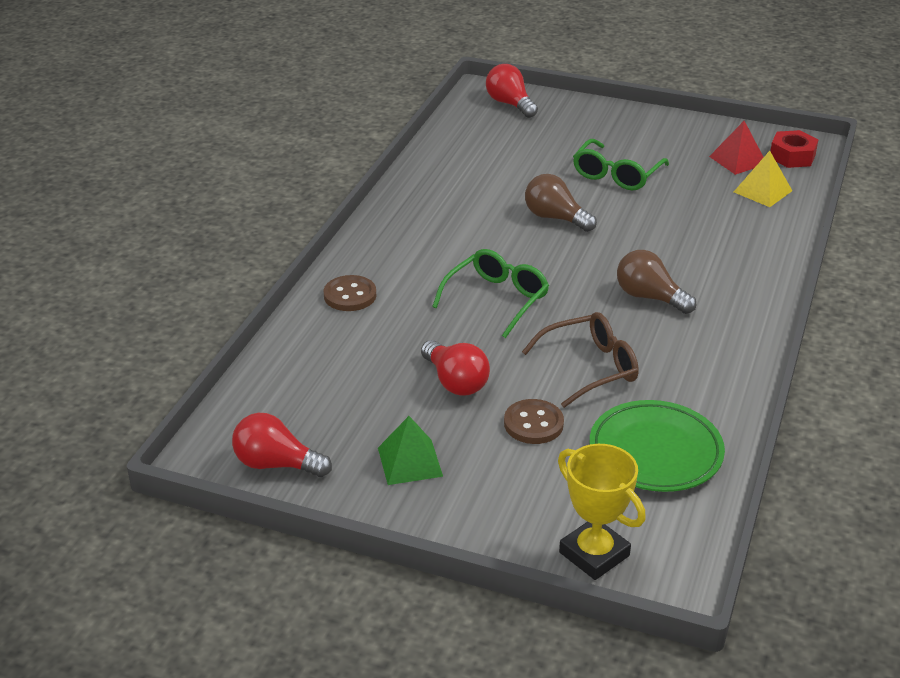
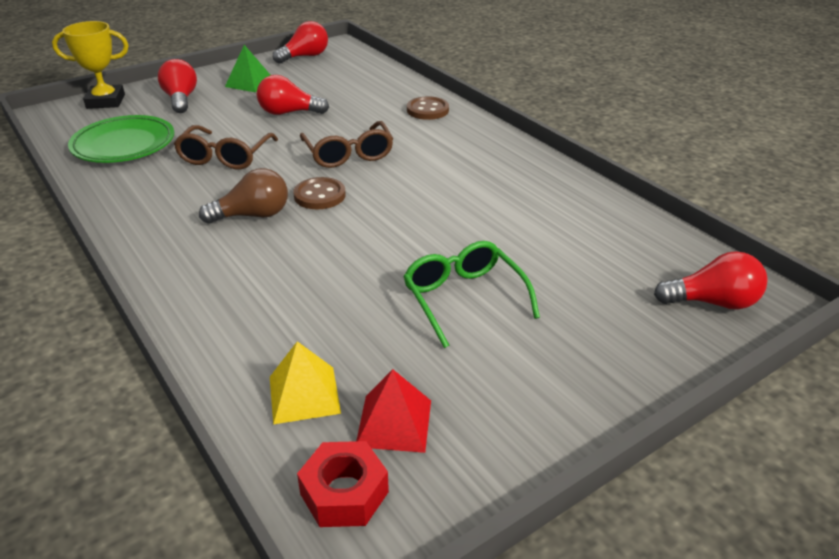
camera: 125 degrees right, 0 degrees up
green glasses [432,249,549,338] -> brown glasses [300,121,393,168]
brown button [504,399,564,444] -> brown button moved to [293,177,346,209]
brown light bulb [525,174,597,232] -> none
none -> red light bulb [158,59,197,113]

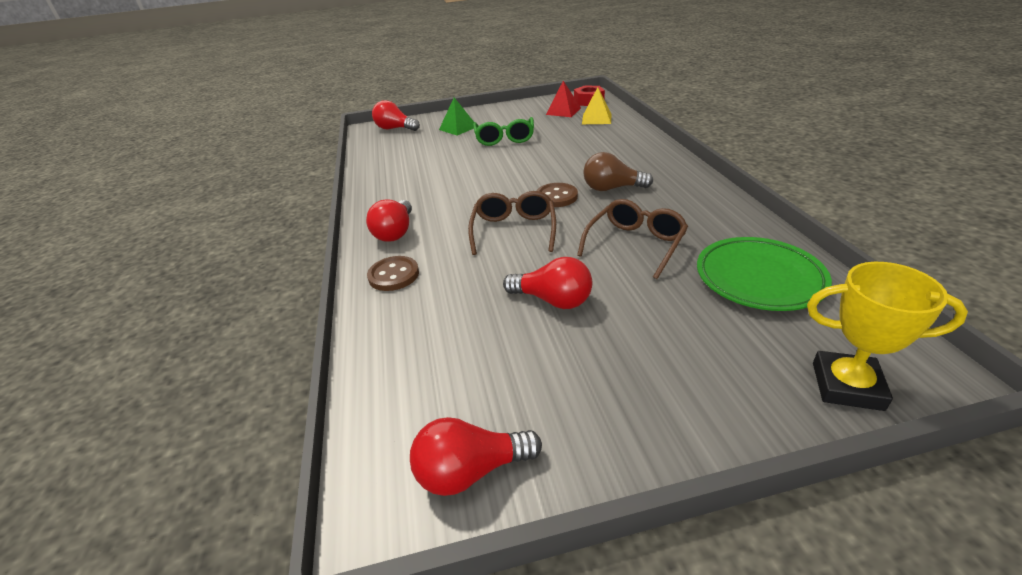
camera: 155 degrees left, 0 degrees up
red light bulb [158,59,197,113] -> red light bulb moved to [366,199,412,242]
green pyramid [225,45,270,92] -> green pyramid moved to [439,97,474,135]

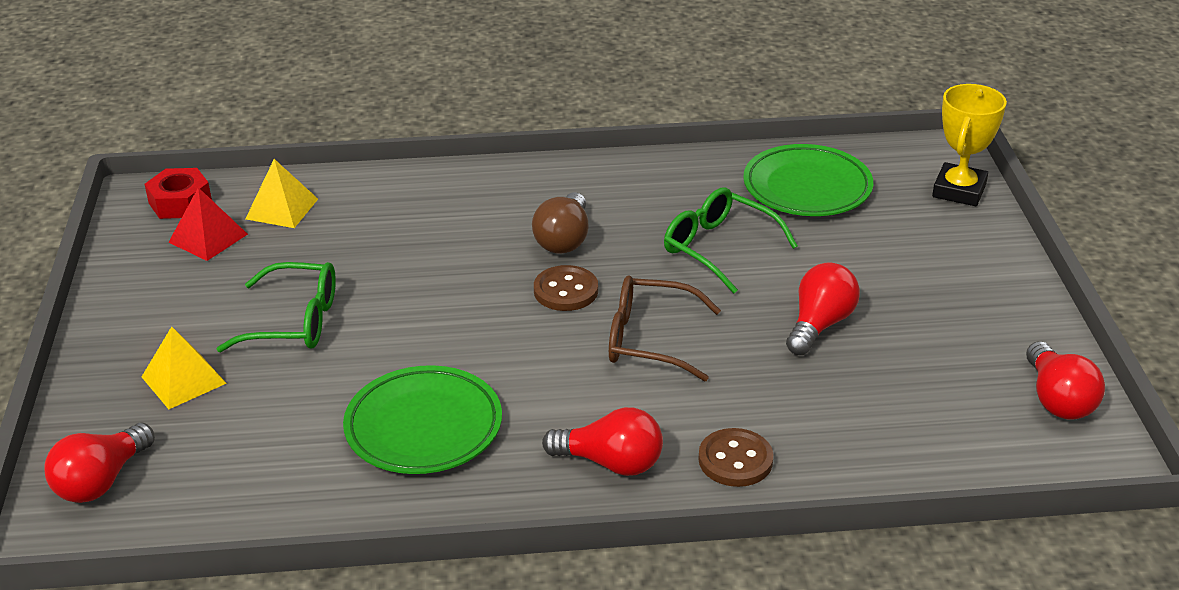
camera: 85 degrees left, 0 degrees up
green pyramid [439,97,474,135] -> yellow pyramid [142,327,227,409]
brown glasses [577,199,688,279] -> green glasses [664,187,798,294]
none -> green plate [343,365,502,474]

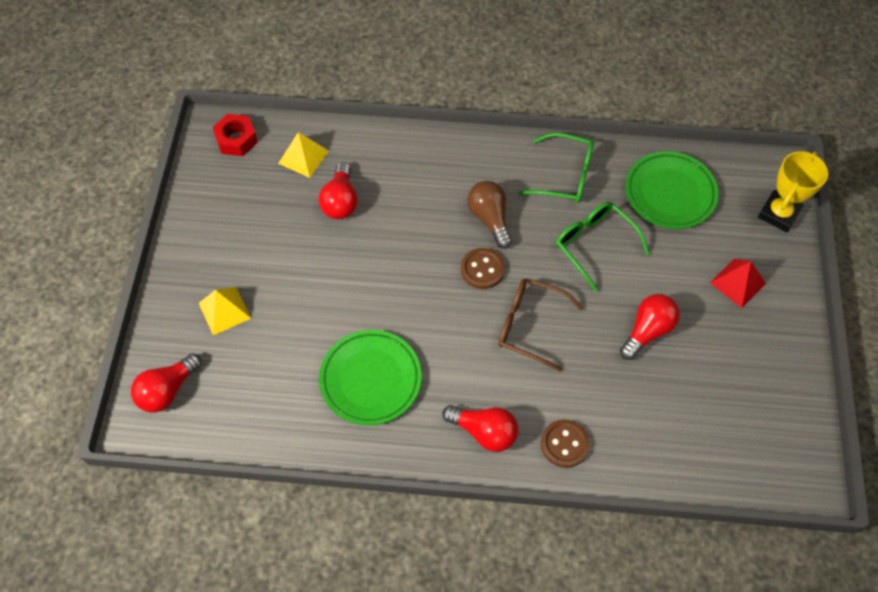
camera: 10 degrees right, 25 degrees up
red pyramid [168,187,248,261] -> red pyramid moved to [710,259,766,308]
green glasses [217,262,336,352] -> green glasses moved to [519,133,594,203]
brown light bulb [532,192,589,253] -> brown light bulb turned 135 degrees clockwise [467,181,512,249]
red light bulb [1026,341,1105,420] -> red light bulb moved to [319,162,358,219]

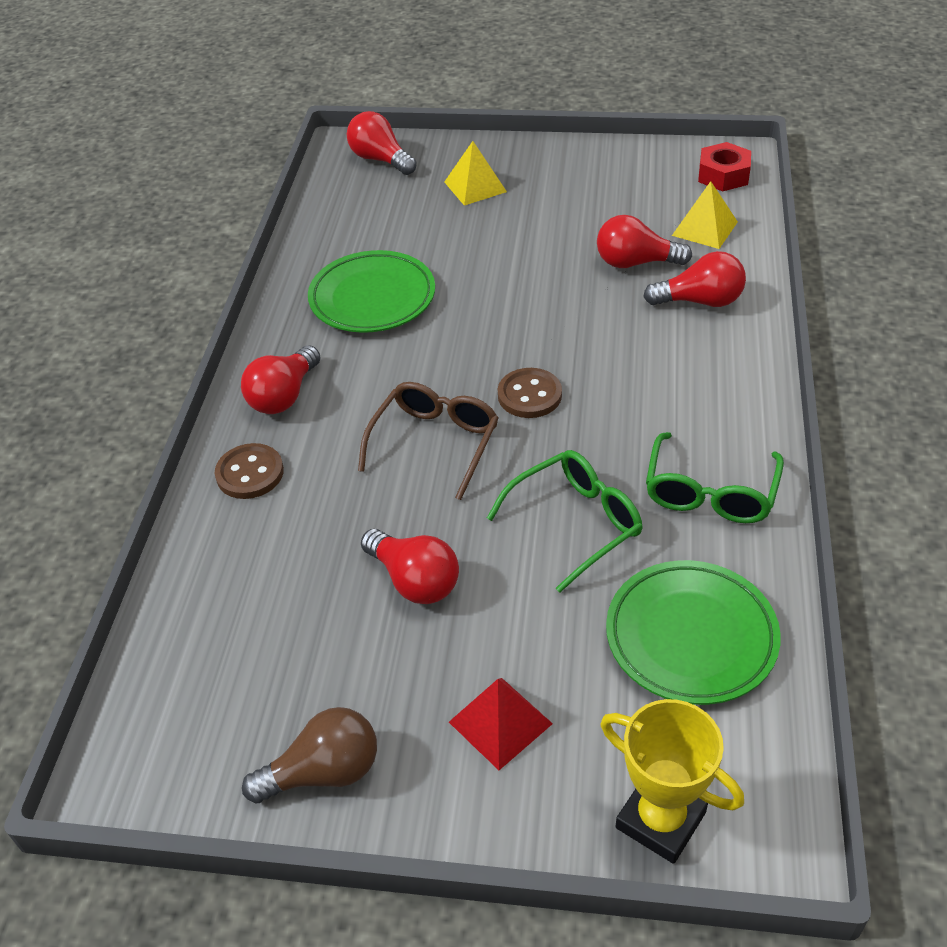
camera: 95 degrees right, 15 degrees down
brown light bulb [467,181,512,249] -> brown light bulb moved to [242,707,377,804]
none -> red light bulb [643,251,746,307]

